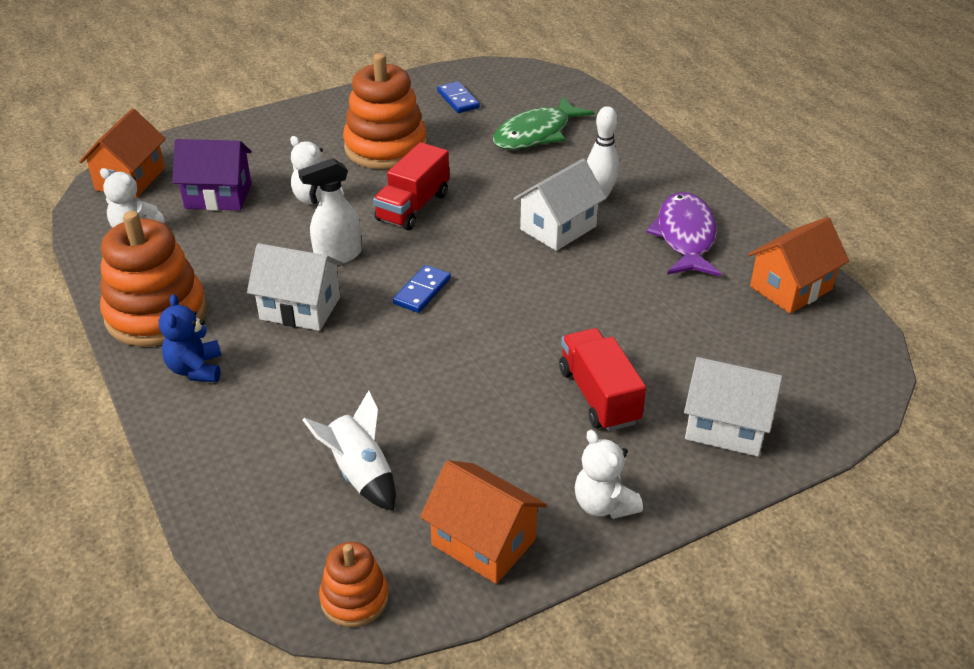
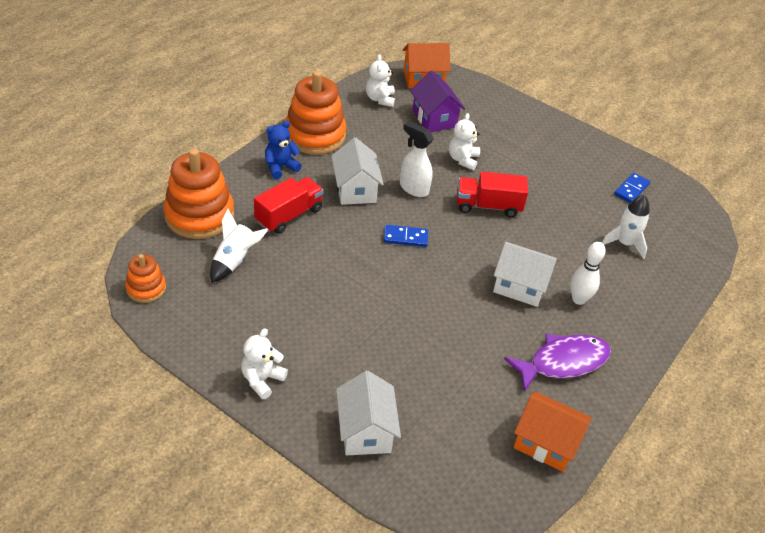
camera: 60 degrees right, 5 degrees up
orange stacking toy [343,53,427,169] -> orange stacking toy moved to [163,148,234,239]
orange house [420,460,547,584] -> none
green fish [493,96,594,150] -> white rocket [602,195,650,259]
red truck [559,328,646,431] -> red truck moved to [254,177,324,234]

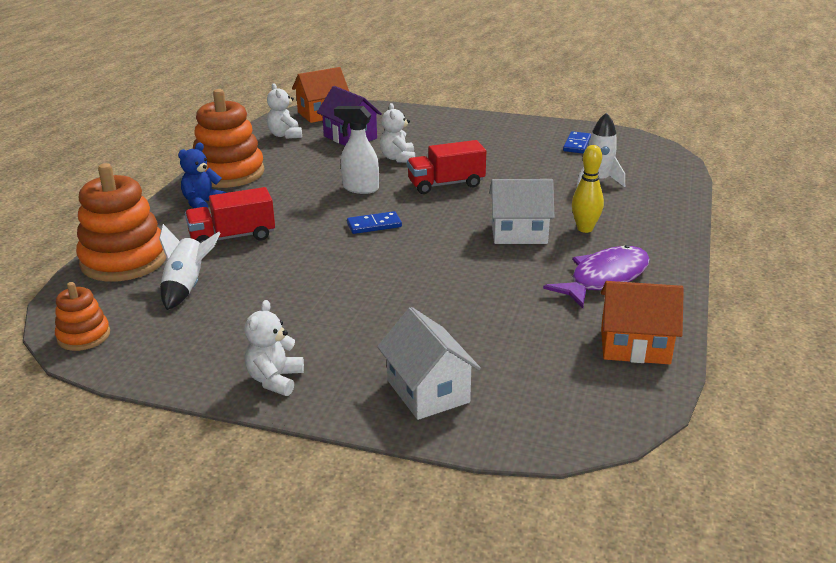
camera: 15 degrees left, 15 degrees down
red truck [254,177,324,234] -> red truck turned 135 degrees counterclockwise [185,187,275,243]
white house [331,137,384,205] -> none
white bowling pin [571,242,606,305] -> yellow bowling pin [572,145,604,233]

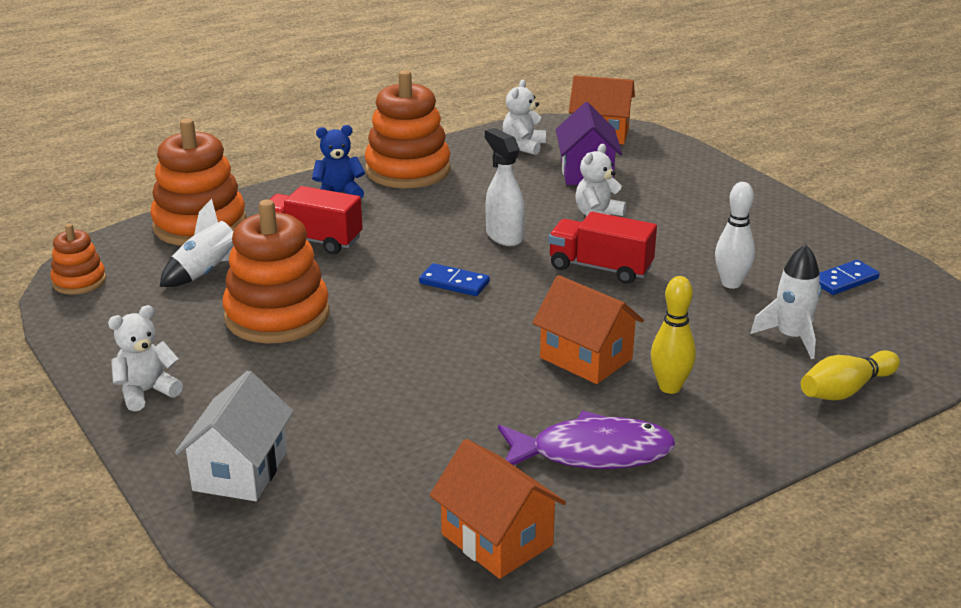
camera: 40 degrees right, 0 degrees up
white house [489,179,555,244] -> orange house [532,275,644,384]
none -> orange stacking toy [222,200,330,343]
none -> white bowling pin [715,182,755,289]
none -> yellow bowling pin [801,350,900,400]

